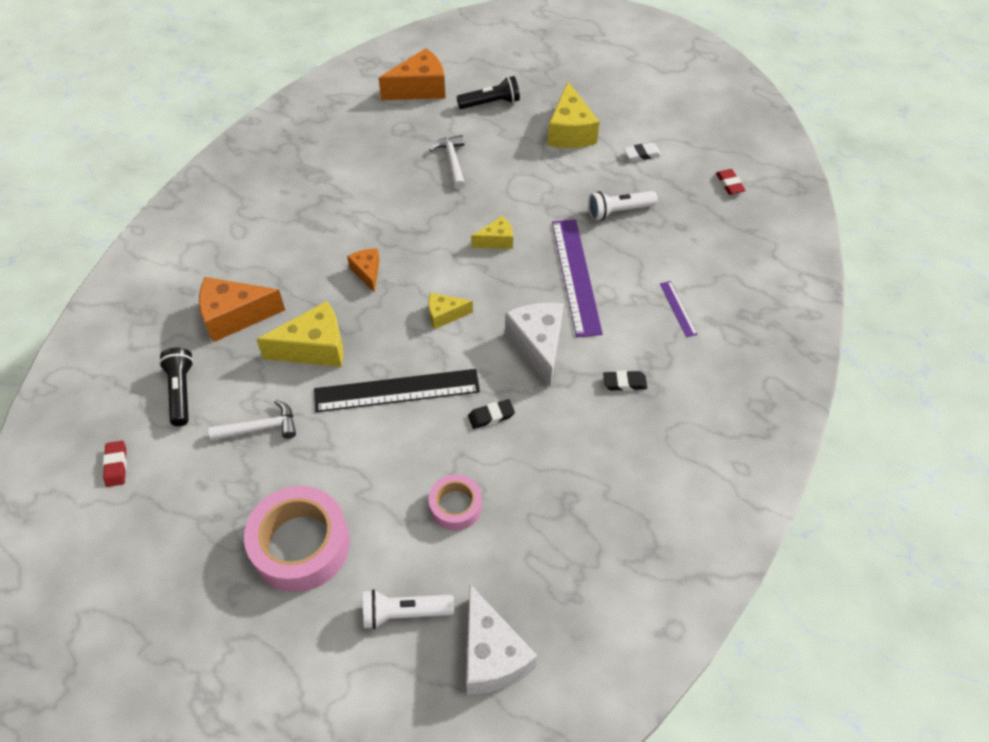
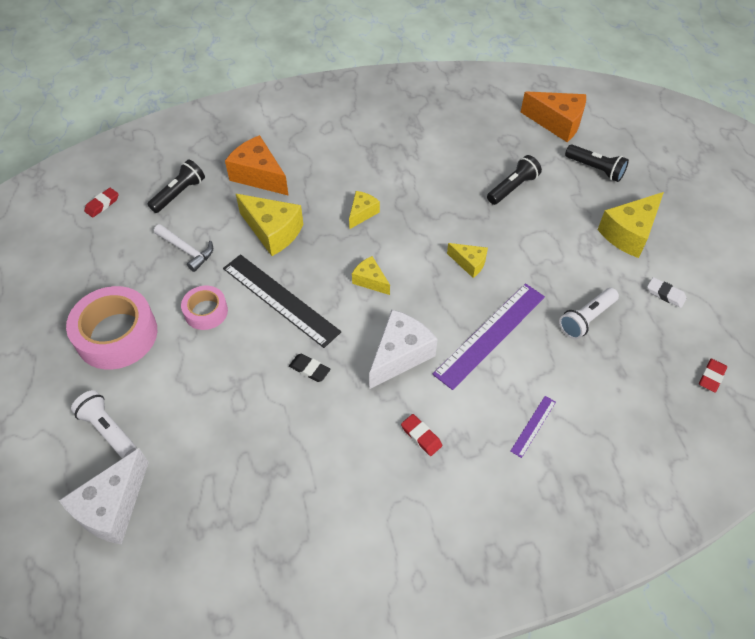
camera: 50 degrees right, 0 degrees up
orange cheese [347,249,380,293] -> yellow cheese [349,191,380,229]
pink tape [429,474,482,531] -> pink tape moved to [181,286,228,330]
white hammer [430,135,465,189] -> black flashlight [487,155,542,205]
white flashlight [588,191,658,221] -> white flashlight turned 75 degrees counterclockwise [559,288,619,339]
black eraser [603,371,647,391] -> red eraser [401,414,442,456]

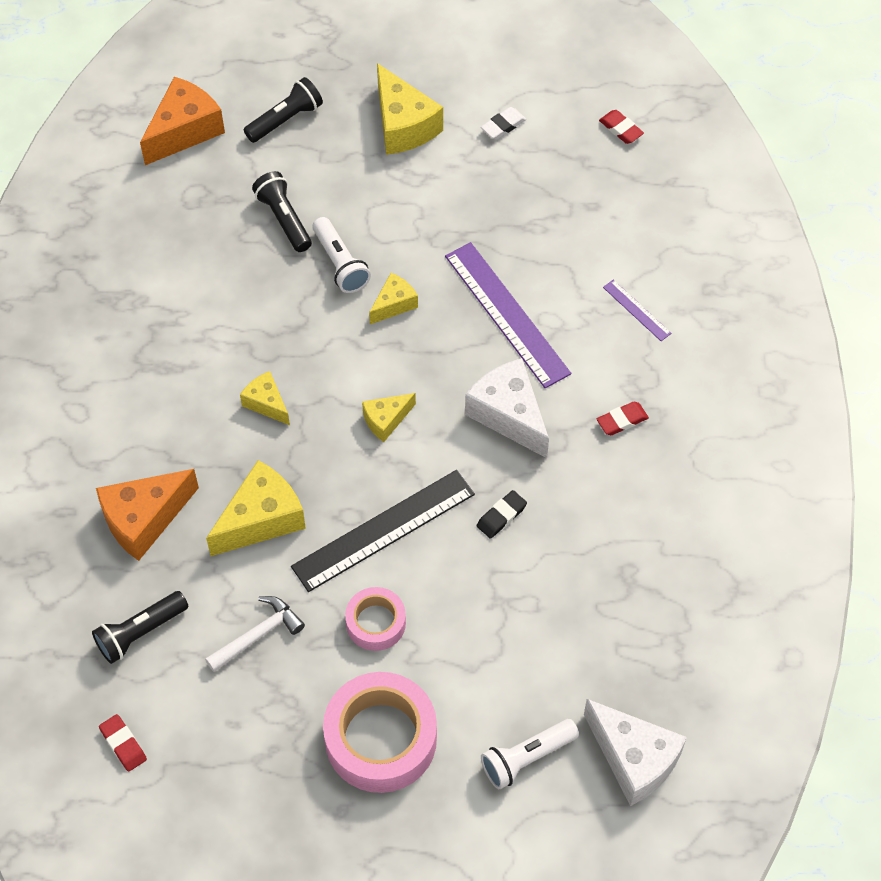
camera: 75 degrees left, 5 degrees up
black flashlight [148,160,205,213] -> black flashlight turned 90 degrees counterclockwise [92,591,188,664]
white flashlight [559,288,619,339] -> white flashlight moved to [313,217,371,293]

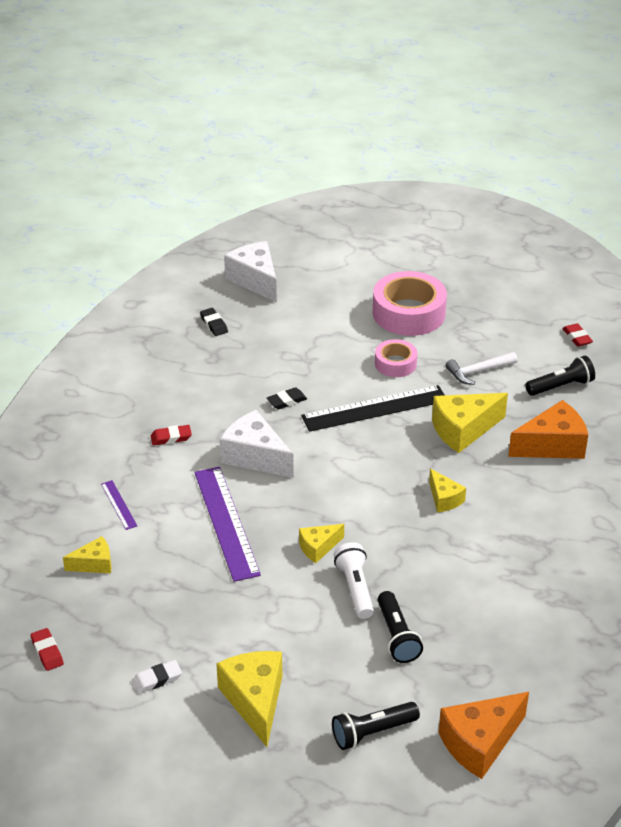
camera: 165 degrees left, 20 degrees down
yellow cheese [362,393,416,442] -> yellow cheese moved to [63,536,112,573]
white cheese [465,358,549,458] -> white cheese turned 150 degrees clockwise [219,410,294,478]
white flashlight [481,719,579,789] -> none
none -> black eraser [200,308,228,336]

